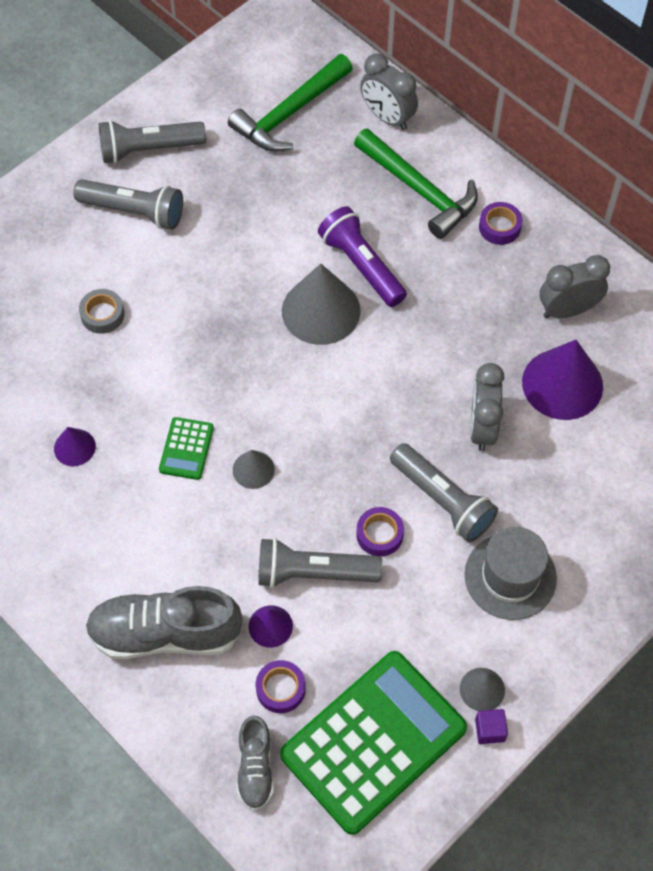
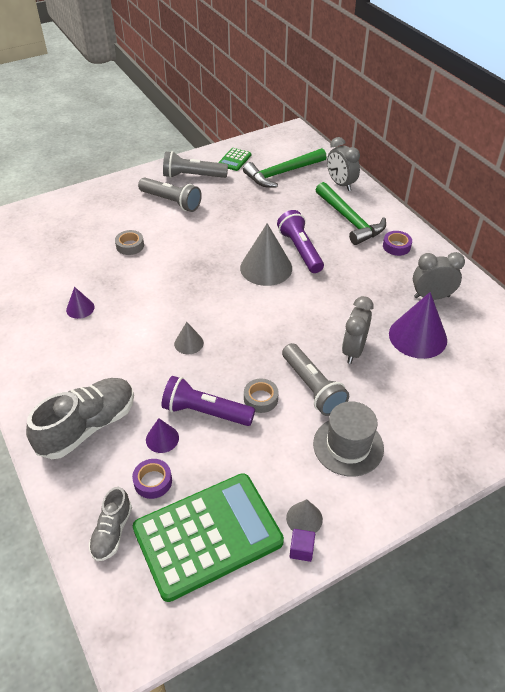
camera: 15 degrees right, 15 degrees down
grey shoe [85,586,242,659] -> grey shoe turned 120 degrees clockwise [26,378,134,459]
green calculator [159,417,214,480] -> green calculator moved to [218,148,251,171]
grey flashlight [258,538,382,588] -> purple flashlight [162,376,255,426]
purple tape [356,507,404,557] -> grey tape [244,379,279,413]

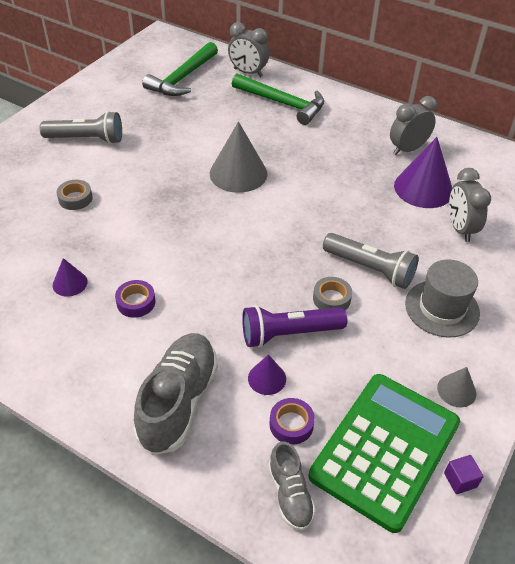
camera: 30 degrees left, 0 degrees up
grey flashlight [163,151,228,178] -> none
grey cone [174,322,204,354] -> none
green calculator [218,148,251,171] -> none
purple flashlight [277,210,324,273] -> none
purple cube [290,529,315,562] -> purple cube moved to [444,455,484,494]
grey clock [342,296,374,364] -> grey clock moved to [449,168,491,242]
purple tape [383,231,412,256] -> purple tape moved to [115,280,155,318]

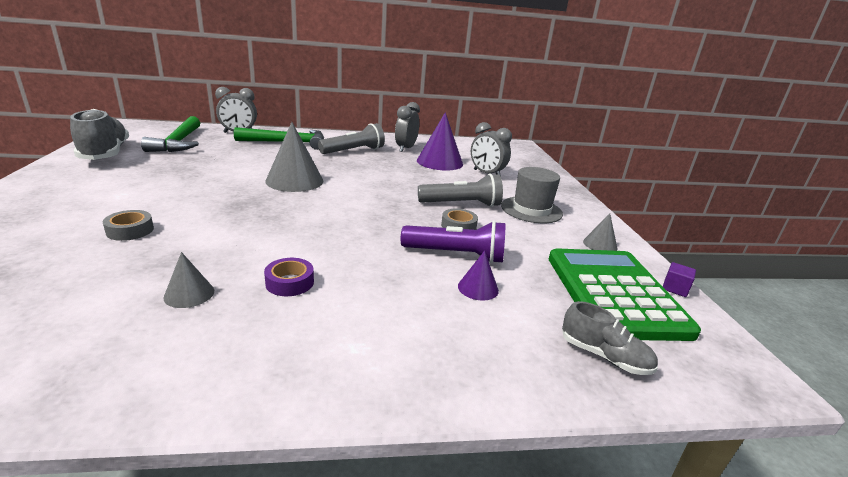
camera: 40 degrees left, 20 degrees down
grey flashlight [40,111,122,144] -> grey flashlight moved to [318,123,385,154]
purple cone [53,258,88,297] -> grey cone [163,252,214,308]
grey shoe [134,333,218,455] -> grey shoe moved to [70,109,129,160]
purple flashlight [242,305,347,348] -> purple flashlight turned 120 degrees counterclockwise [401,221,505,263]
purple tape [269,398,315,445] -> none

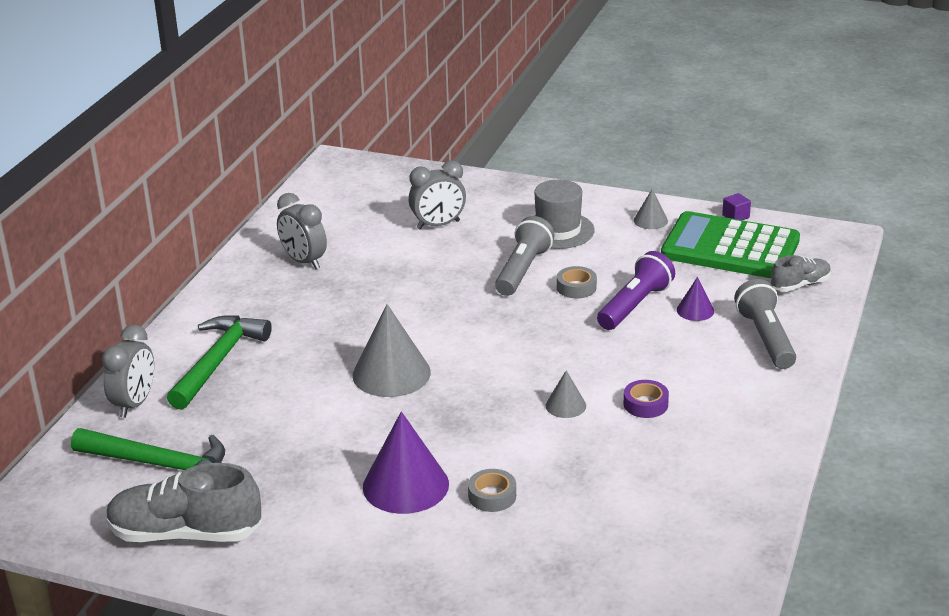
camera: 60 degrees left, 5 degrees up
grey cone [163,252,214,308] -> grey cone moved to [546,370,586,418]
grey flashlight [318,123,385,154] -> grey flashlight moved to [734,279,796,369]
purple cone [417,112,463,170] -> purple cone moved to [363,411,449,514]

